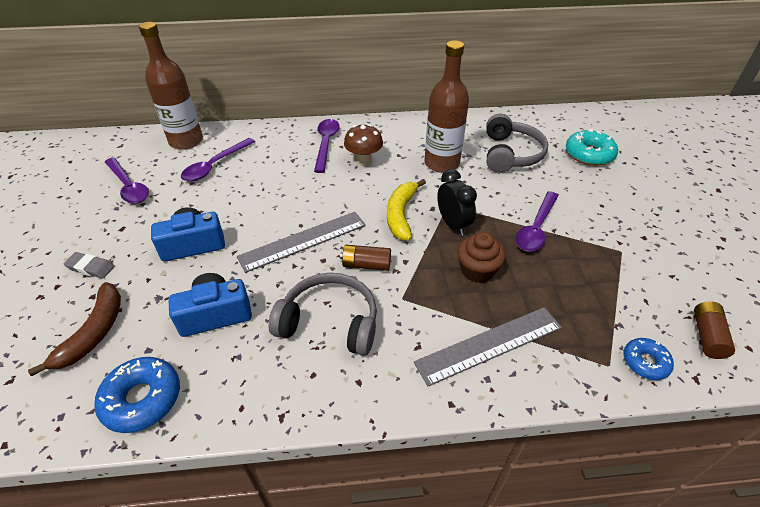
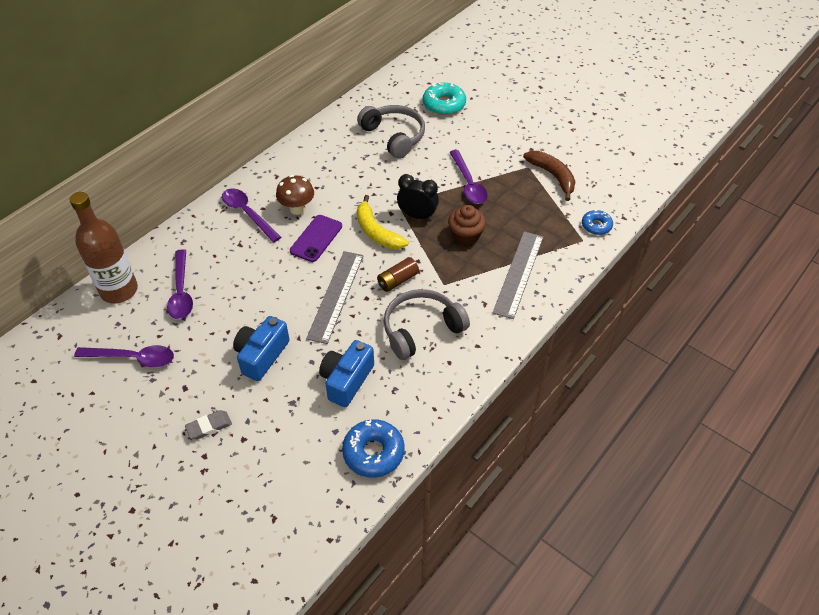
camera: 45 degrees left, 5 degrees up
brown banana [28,282,121,376] -> brown banana moved to [523,151,575,201]
brown bottle [424,41,469,173] -> none
brown battery [694,302,735,359] -> none
none -> purple phone [290,215,342,262]

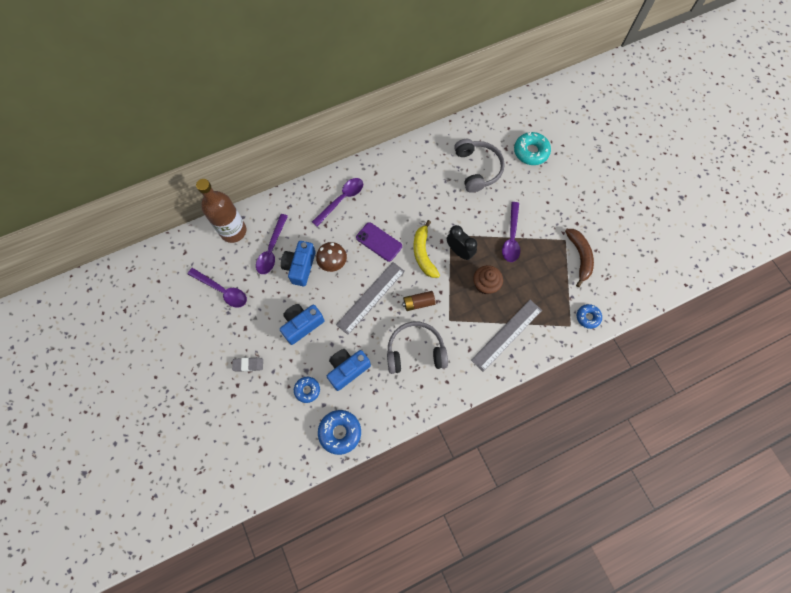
camera: 25 degrees right, 20 degrees up
purple spoon [222,188,281,242] -> purple spoon turned 60 degrees clockwise [312,178,363,226]
brown mushroom [276,175,314,215] -> brown mushroom moved to [316,242,347,272]
purple phone [290,215,342,262] -> purple phone turned 75 degrees clockwise [356,222,402,262]
none -> blue camera [281,241,316,286]
none -> blue donut [294,377,320,403]

